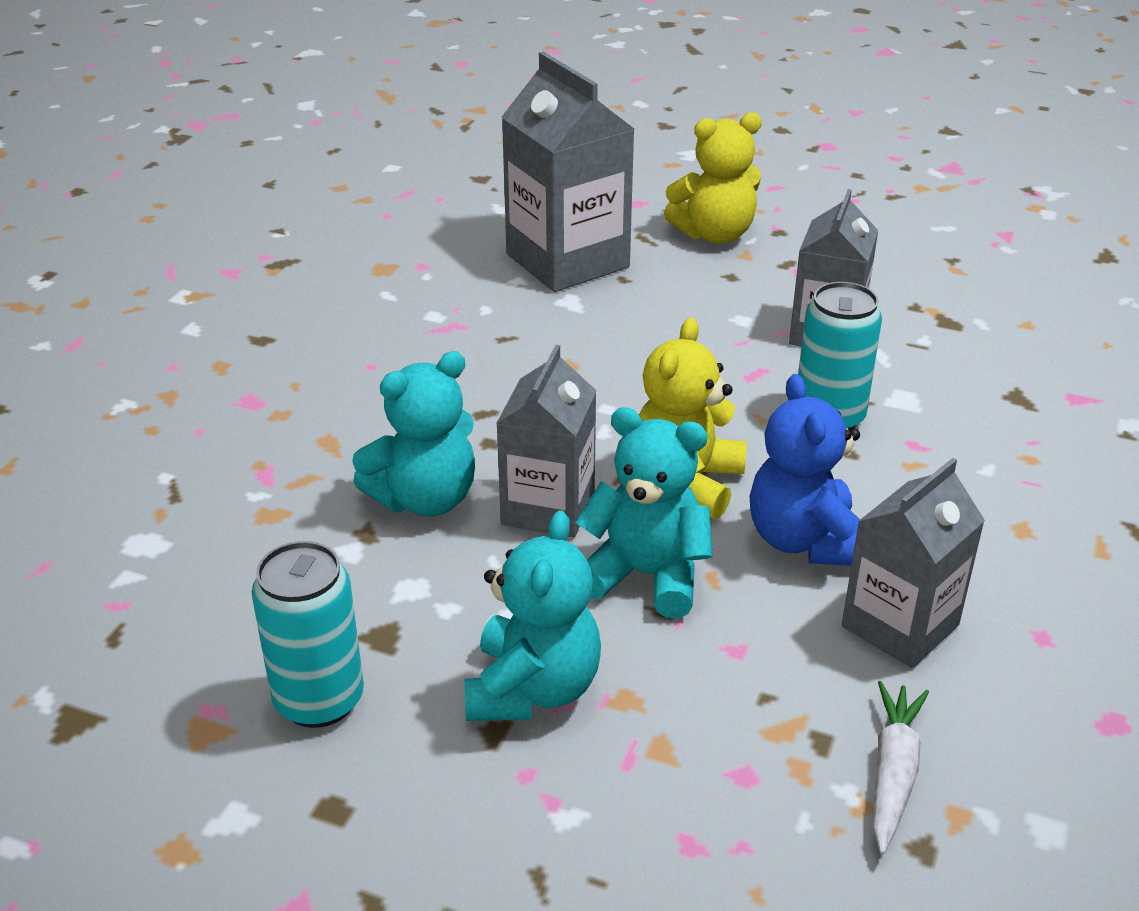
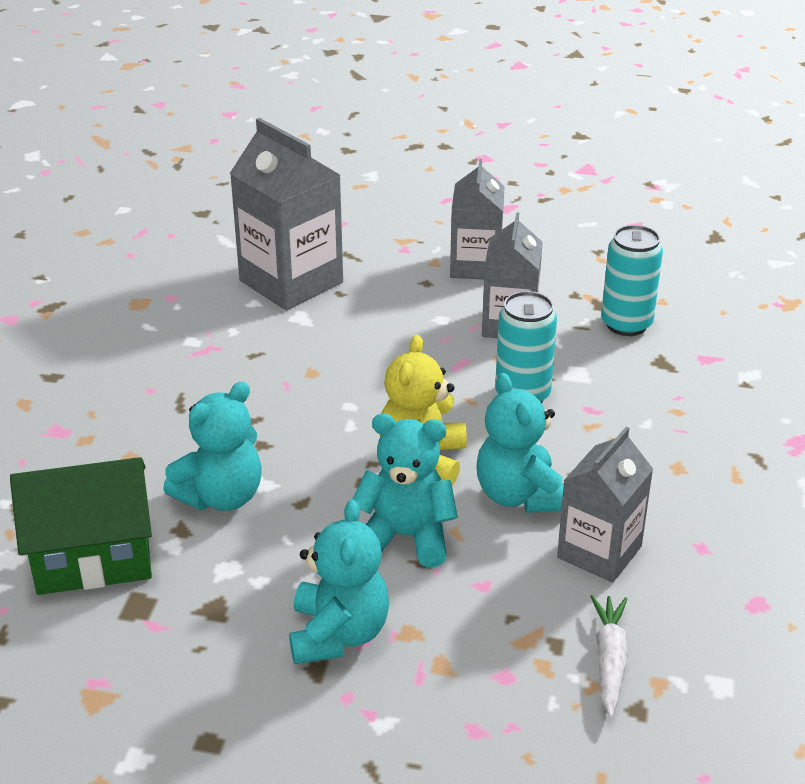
camera: 10 degrees left, 0 degrees up
turquoise can [251,541,364,728] -> turquoise can moved to [601,225,663,336]
grey carton [496,345,597,538] -> grey carton moved to [450,159,505,280]
yellow teddy bear [664,112,762,244] -> none
blue teddy bear [750,374,860,566] -> turquoise teddy bear [476,373,564,513]
none -> green house [10,457,152,595]

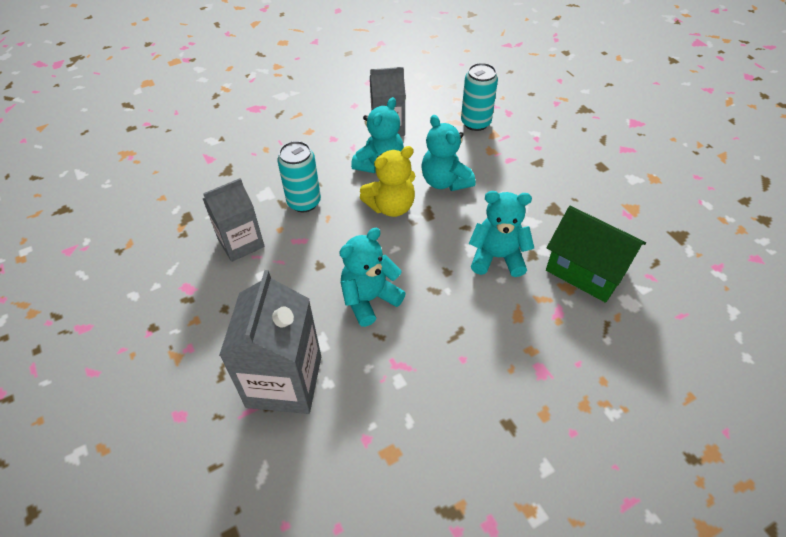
camera: 130 degrees left, 15 degrees up
turquoise teddy bear [289,500,389,664] -> turquoise teddy bear moved to [339,228,406,327]
grey carton [450,159,505,280] -> none
white carrot [590,595,628,717] -> none
turquoise can [601,225,663,336] -> turquoise can moved to [461,63,498,131]

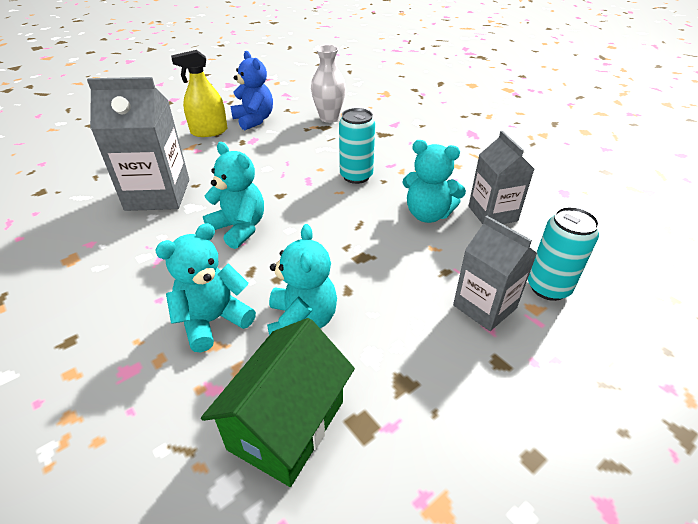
camera: 80 degrees right, 10 degrees down
grey carton [203,178,265,262] -> grey carton moved to [453,216,537,331]
yellow teddy bear [359,146,415,217] -> none
turquoise teddy bear [421,115,475,191] -> turquoise teddy bear moved to [155,223,256,352]
none -> yellow spray bottle [171,50,227,137]
none -> blue teddy bear [230,51,273,130]
none -> white vase [311,45,346,123]

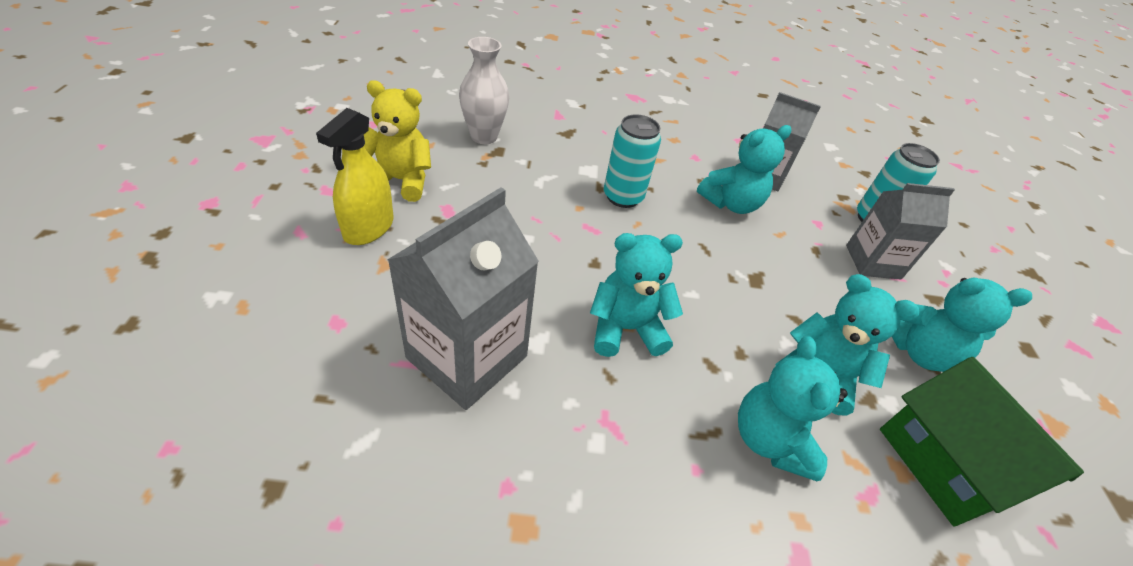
camera: 55 degrees left, 5 degrees up
blue teddy bear [230,51,273,130] -> yellow teddy bear [364,80,431,202]
none -> turquoise teddy bear [892,278,1032,372]

